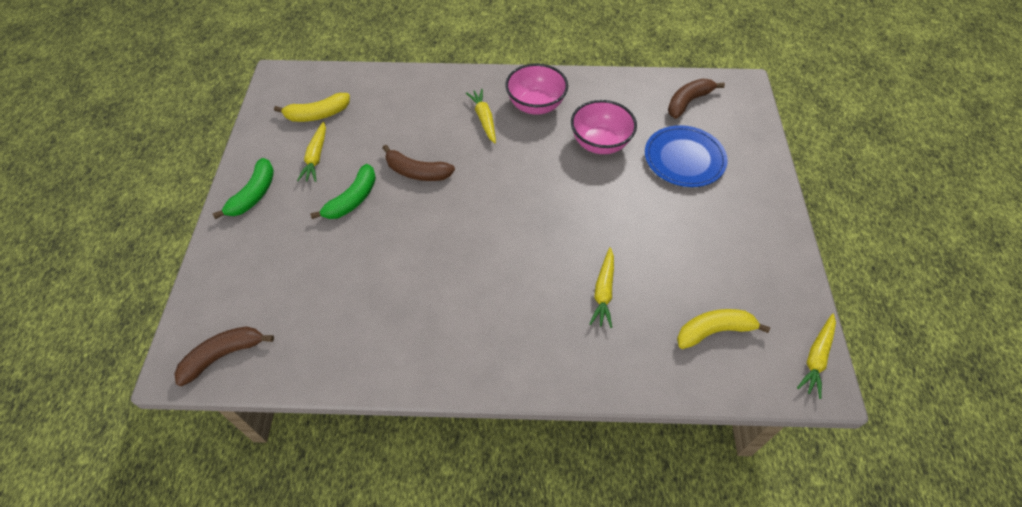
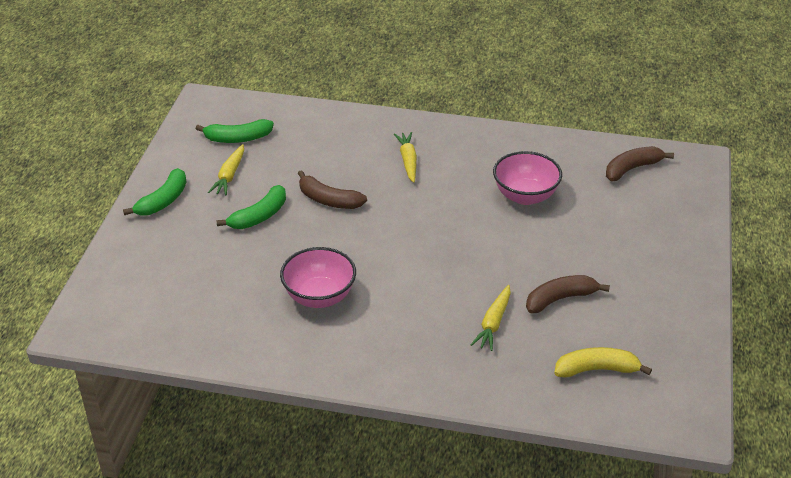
camera: 10 degrees right, 15 degrees down
brown banana [174,326,274,386] -> brown banana moved to [526,275,610,313]
yellow banana [274,93,350,122] -> green banana [196,119,274,143]
pink bowl [505,63,568,115] -> pink bowl moved to [280,247,356,308]
blue plate [645,125,728,187] -> none
yellow carrot [797,313,836,399] -> none

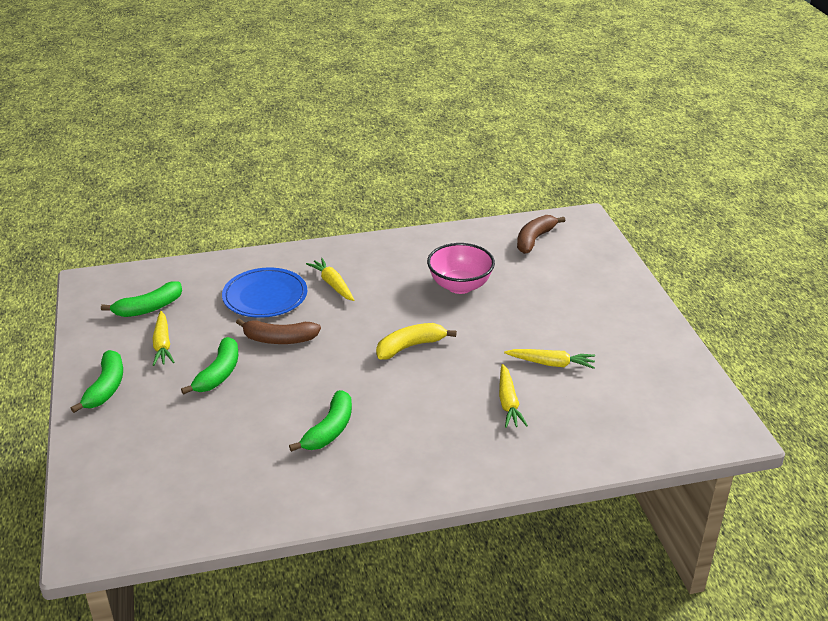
camera: 25 degrees left, 5 degrees down
pink bowl [280,247,356,308] -> green banana [289,390,352,452]
brown banana [526,275,610,313] -> yellow carrot [504,349,595,369]
yellow banana [554,347,652,378] -> yellow banana moved to [376,323,457,359]
none -> blue plate [222,268,307,318]

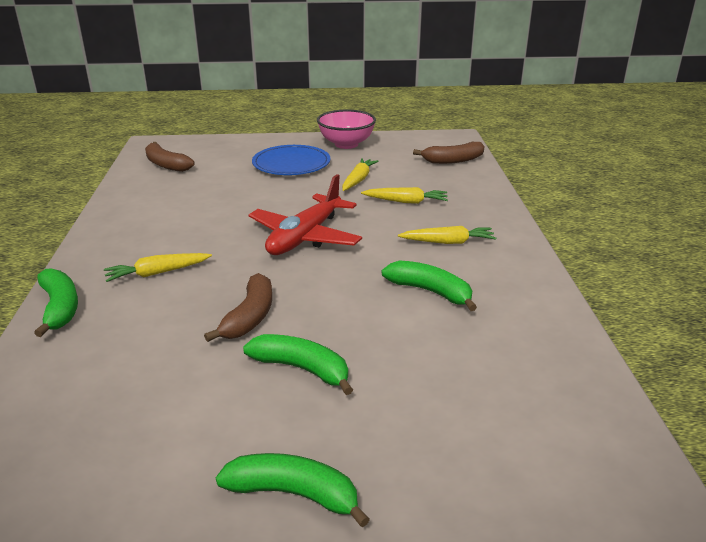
camera: 80 degrees left, 5 degrees down
green banana [101,282,182,317] -> green banana moved to [34,269,78,337]
yellow carrot [152,311,175,366] -> yellow carrot moved to [398,226,496,244]
blue plate [222,268,307,318] -> blue plate moved to [252,145,331,175]
yellow banana [376,323,457,359] -> red plane [249,174,362,255]
pink bowl [427,243,495,294] -> pink bowl moved to [317,110,376,149]
none -> brown banana [413,142,485,164]

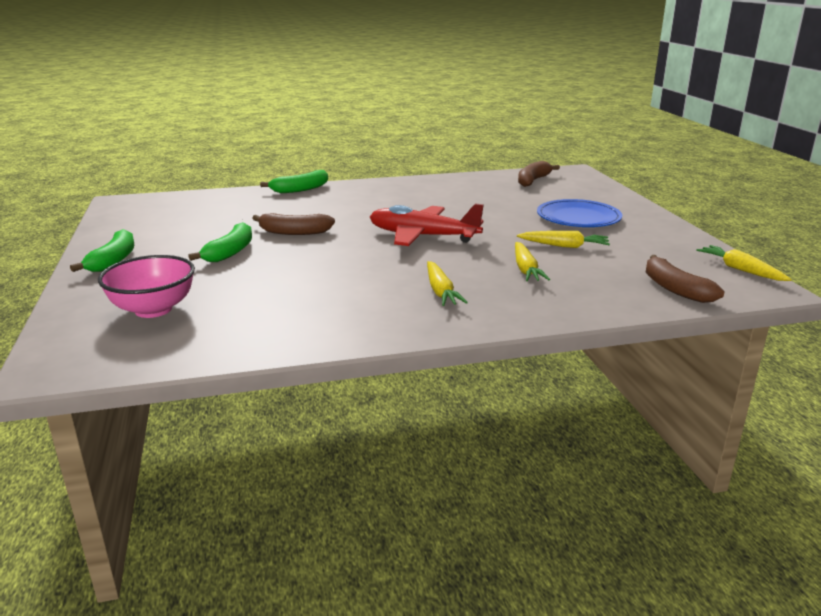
camera: 80 degrees right, 5 degrees down
yellow carrot [104,253,212,282] -> yellow carrot moved to [696,245,792,281]
pink bowl [317,110,376,149] -> pink bowl moved to [98,255,195,318]
green banana [382,260,477,311] -> none

